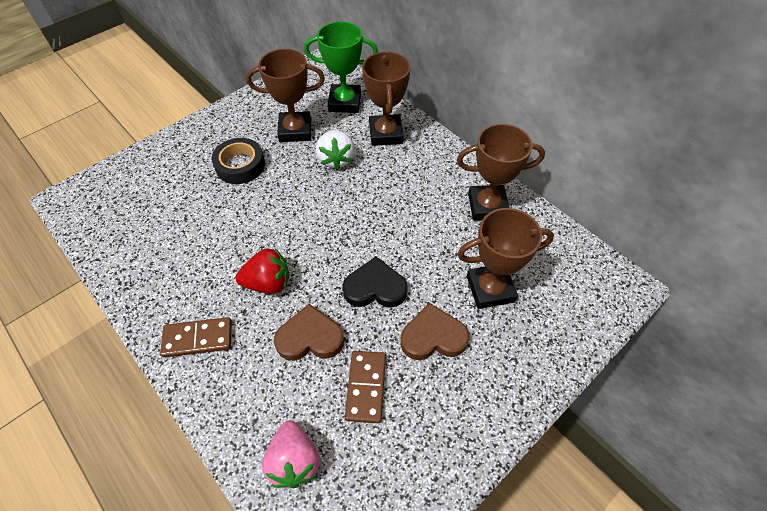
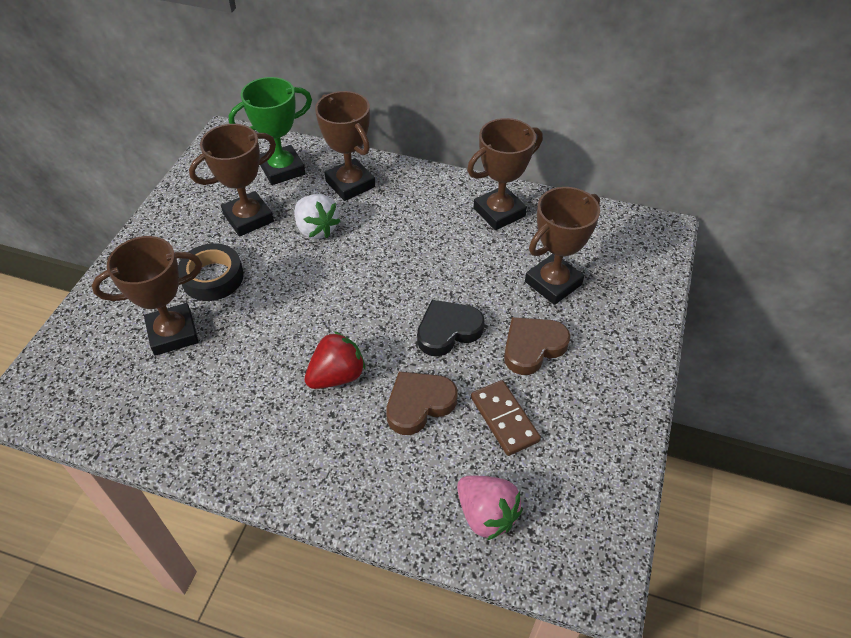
camera: 30 degrees left, 5 degrees down
brown domino [160,317,232,358] -> none
none -> brown trophy [92,236,202,356]

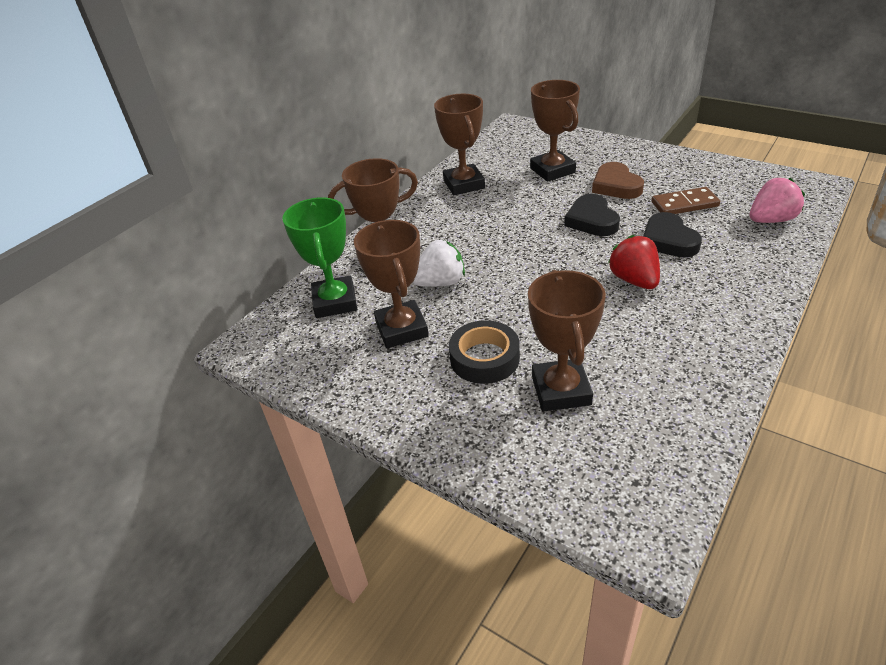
camera: 70 degrees left, 10 degrees down
brown heart [386,371,458,435] -> black heart [643,212,702,257]

